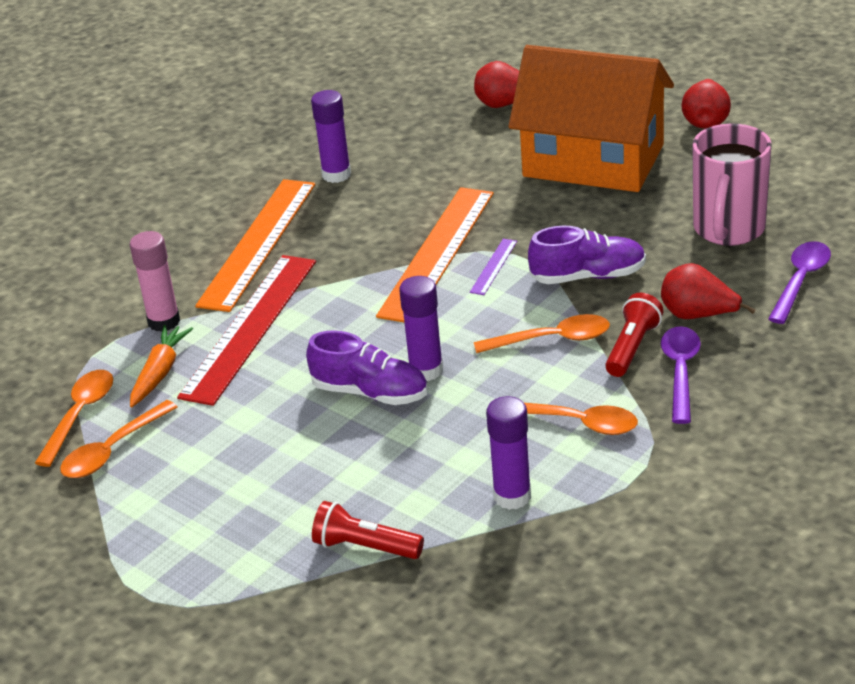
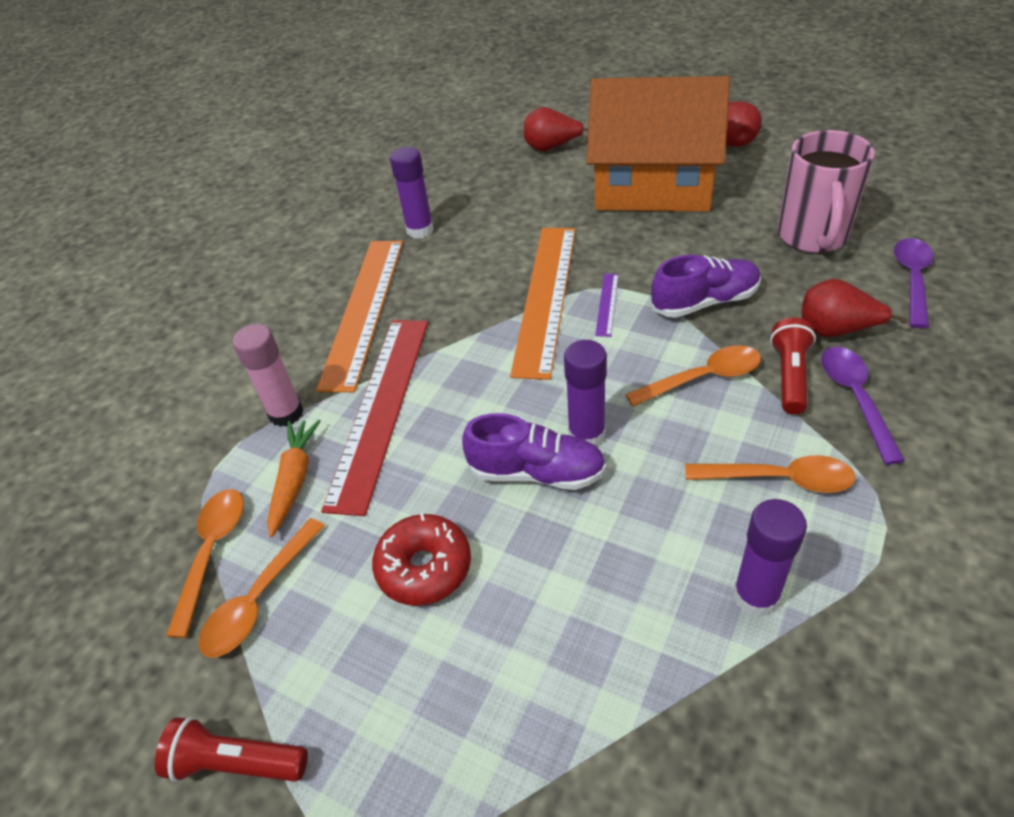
camera: 10 degrees left, 10 degrees up
red flashlight [312,501,424,559] -> red flashlight moved to [155,717,308,782]
none -> red donut [372,513,471,606]

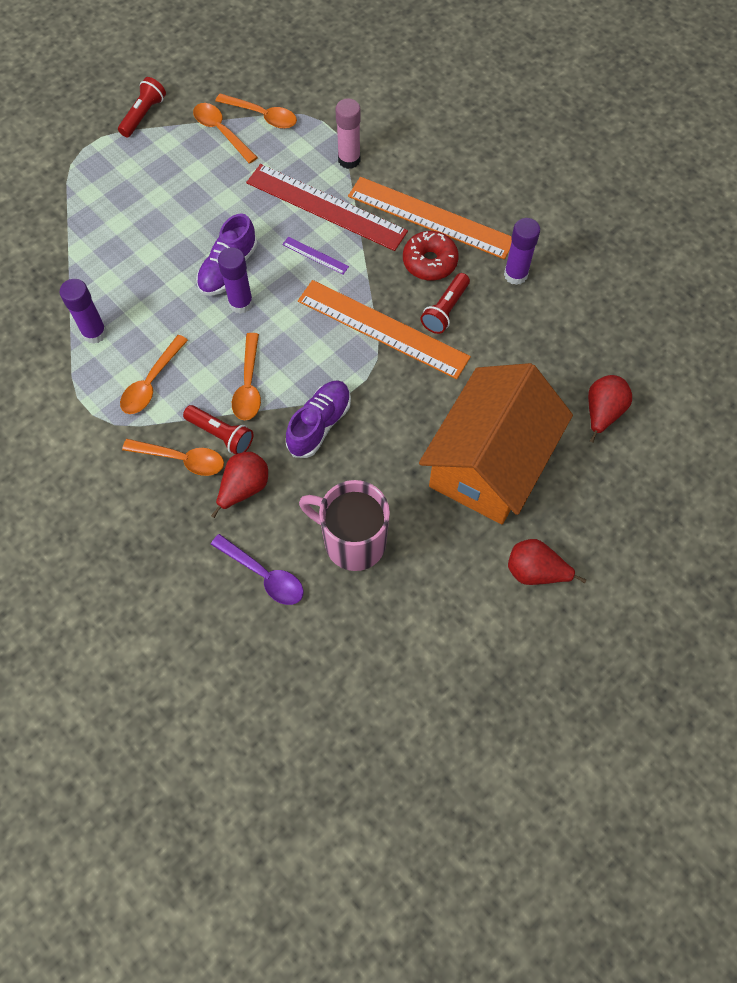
camera: 105 degrees right, 20 degrees up
orange carrot [267,420,321,537] -> none
red donut [372,513,471,606] -> red donut moved to [403,231,459,281]
purple ruler [595,274,619,337] -> purple ruler moved to [282,237,349,275]
purple shoe [651,255,761,318] -> purple shoe turned 150 degrees counterclockwise [286,380,351,458]
purple spoon [821,347,905,465] -> orange spoon [122,439,224,476]
none -> red flashlight [421,273,470,334]

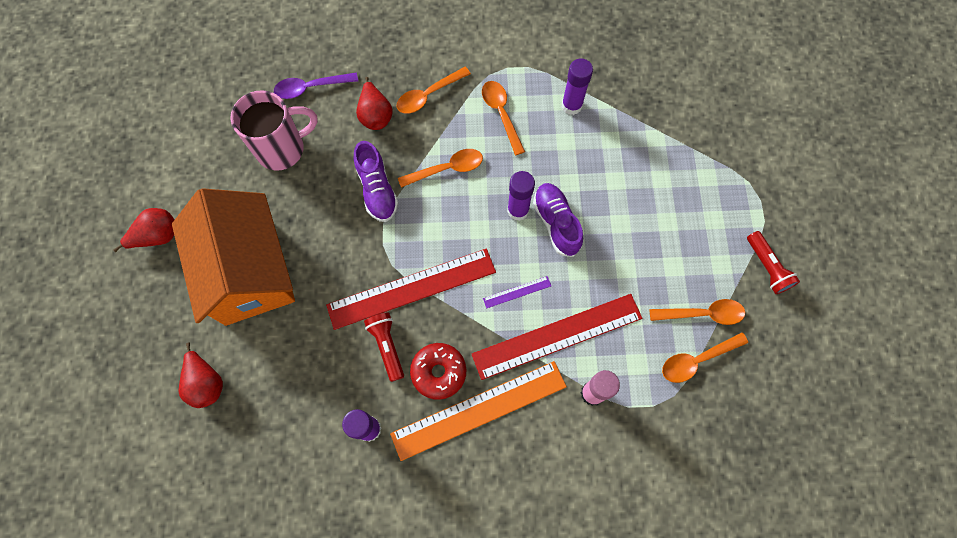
camera: 130 degrees right, 5 degrees up
red flashlight [183,405,253,454] -> none
orange spoon [232,333,261,420] -> orange spoon turned 120 degrees clockwise [398,149,483,188]
orange ruler [298,280,471,379] -> red ruler [326,248,496,330]

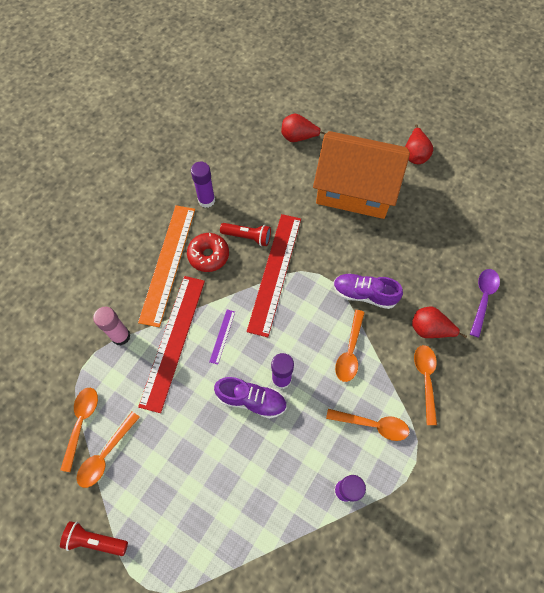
camera: 125 degrees right, 5 degrees down
pink mug [230,90,318,171] -> none

